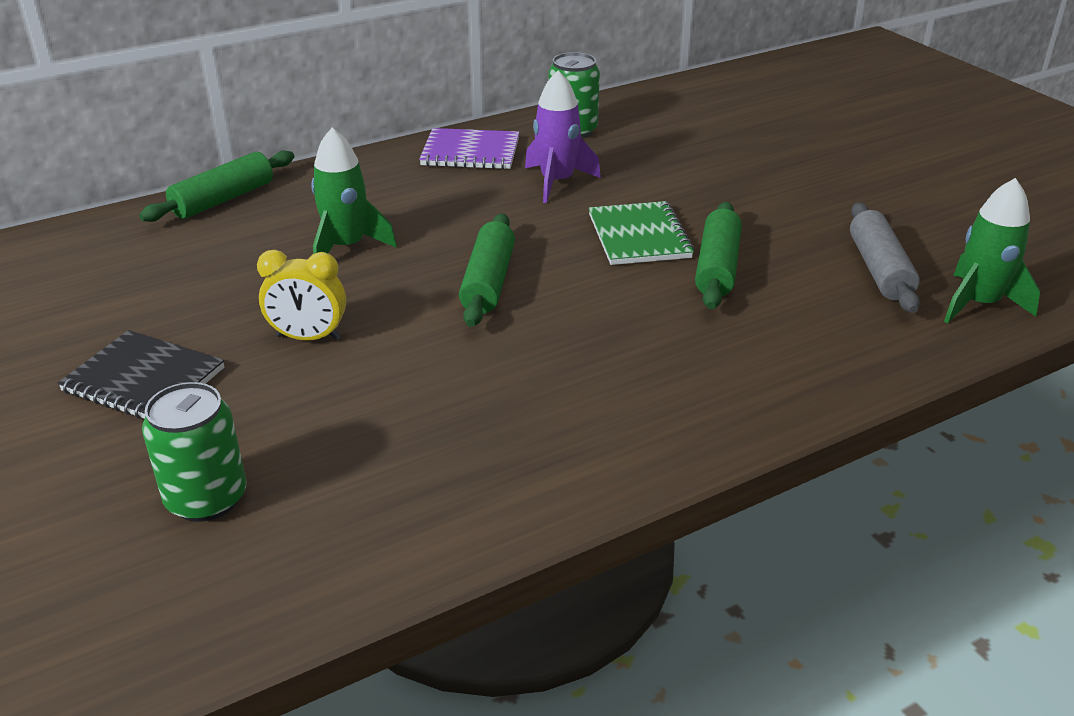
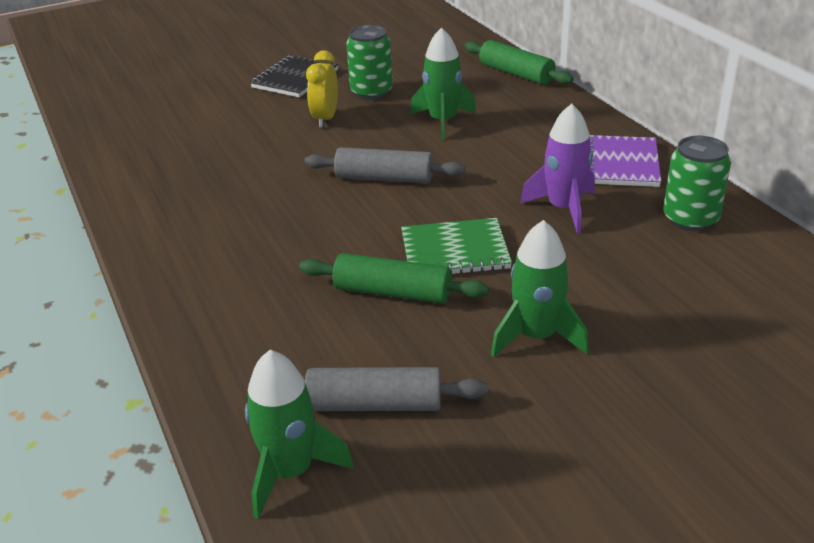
camera: 95 degrees right, 0 degrees up
green can [142,382,246,522] -> green can moved to [346,25,393,100]
green rolling pin [459,213,515,327] -> grey rolling pin [304,147,465,183]
none -> green rocket [491,220,589,357]

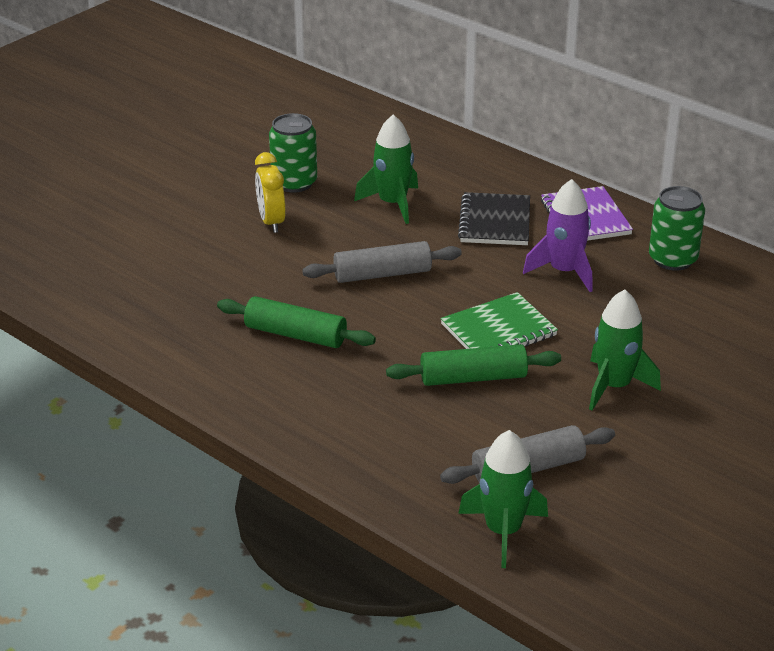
camera: 25 degrees left, 0 degrees up
black notebook [250,55,338,97] -> black notebook moved to [458,192,530,245]
green rolling pin [465,40,573,85] -> green rolling pin moved to [217,296,376,348]

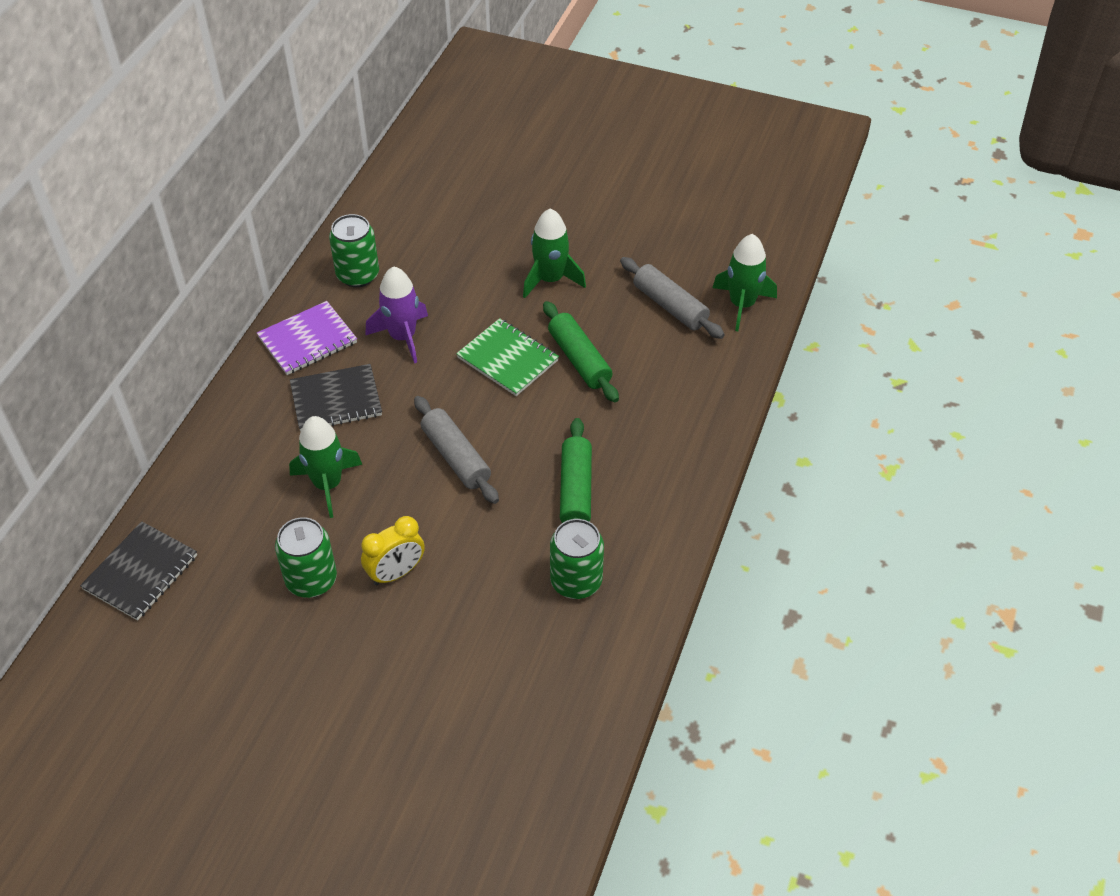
camera: 110 degrees left, 15 degrees up
none -> black notebook [80,521,197,621]
none -> green can [550,519,604,599]

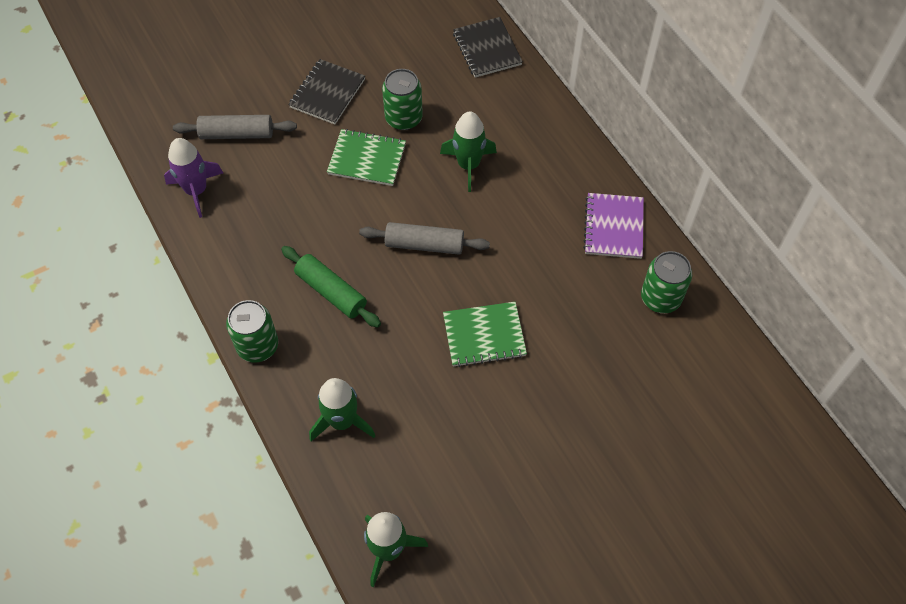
camera: 130 degrees right, 10 degrees up
black notebook [290,364,382,431] -> black notebook moved to [288,59,365,124]
yellow clock [361,516,425,585] -> green notebook [327,129,406,186]
purple rocket [365,266,428,363] -> purple rocket moved to [164,138,223,218]
green rocket [523,208,586,298] -> green rocket moved to [309,378,375,441]
green rolling pin [543,301,619,402] -> none
green can [550,519,604,599] -> green can moved to [226,300,278,363]
grey rolling pin [620,257,725,339] -> grey rolling pin moved to [173,115,297,139]

